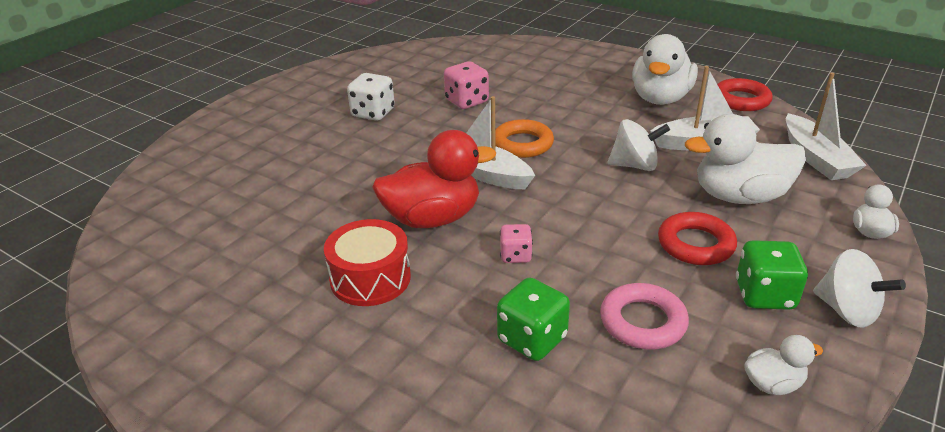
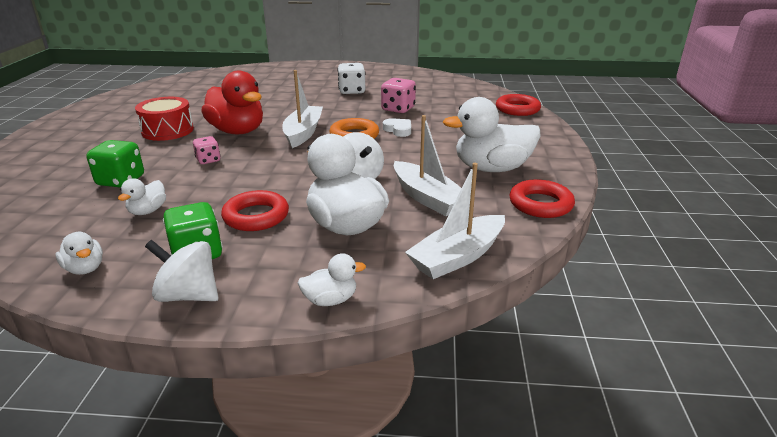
camera: 60 degrees right, 5 degrees down
pink ring [600,283,689,349] -> white duck [118,178,166,215]
white spinning top [813,249,906,328] -> white spinning top turned 90 degrees clockwise [145,240,218,302]
none -> white heart [383,118,411,137]
none -> red ring [496,94,541,116]

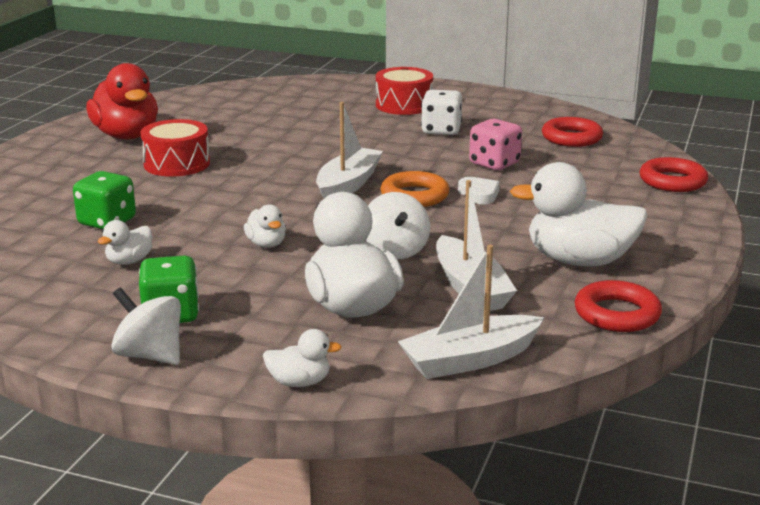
camera: 15 degrees right, 5 degrees down
white duck [56,232,103,275] -> white duck moved to [244,204,286,248]
pink dice [193,136,221,164] -> none
red duck [201,71,263,134] -> red duck moved to [86,63,158,139]
red ring [221,190,289,231] -> red ring moved to [542,117,603,147]
none -> red drum [376,67,433,115]

